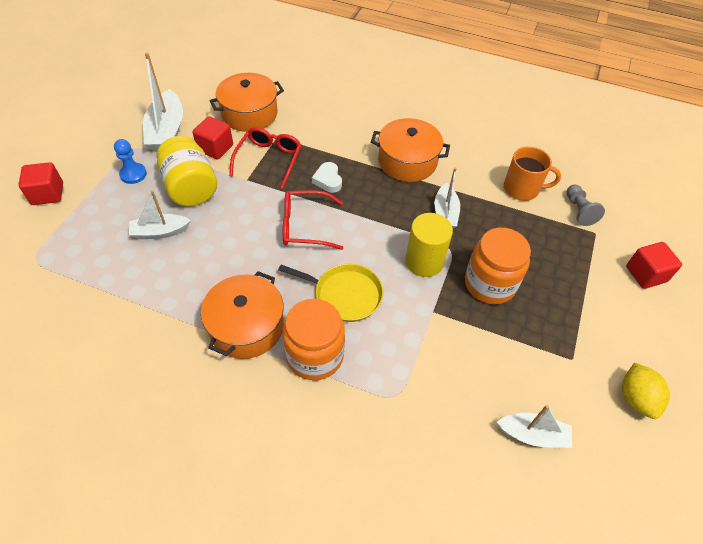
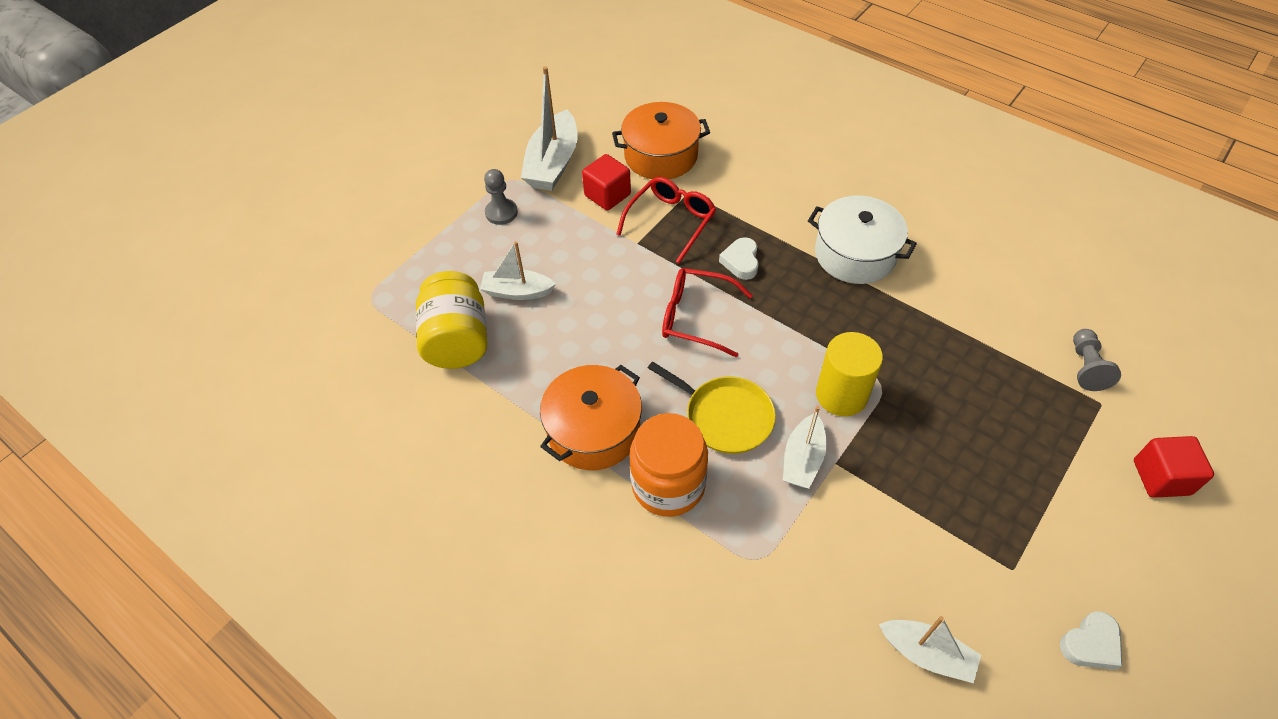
camera: 20 degrees right, 0 degrees up
red cube [18,162,63,205] -> none
blue pawn [114,139,147,184] -> grey pawn [484,169,518,225]
yellow jar [157,136,217,206] -> yellow jar moved to [416,271,487,369]
orange pot [371,118,450,182] -> white pot [808,196,917,284]
white boat [434,168,460,228] -> white boat moved to [783,406,827,489]
orange jar [465,228,531,304] -> none
orange mug [504,146,561,201] -> none
yellow lemon [622,362,670,419] -> white heart [1060,611,1122,670]

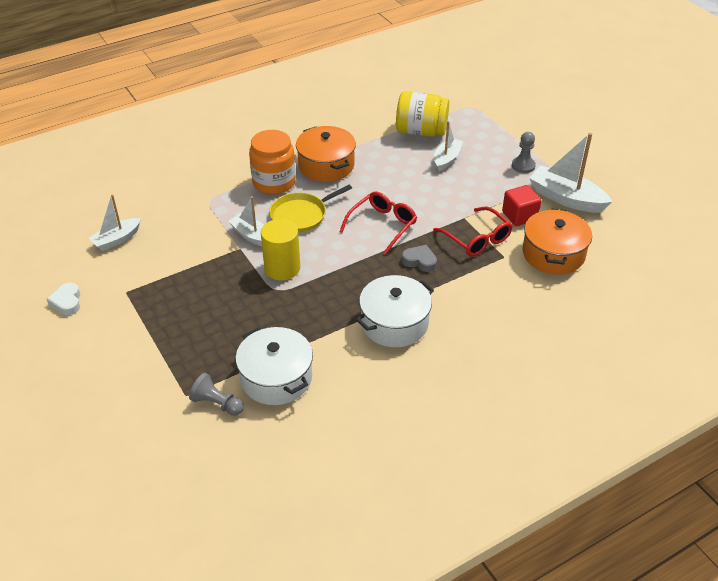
camera: 110 degrees right, 10 degrees down
white heart [719,237,759,280] -> grey heart [402,245,437,272]
red cube [1134,436,1214,498] -> none
none -> white pot [236,327,313,405]

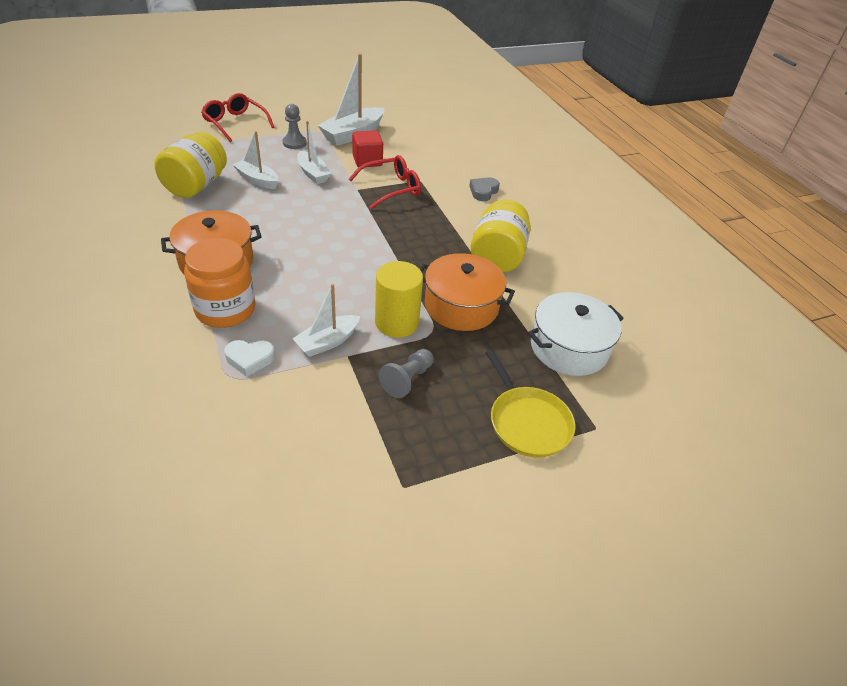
camera: 85 degrees left, 0 degrees up
white heart [47,283,80,315] -> white heart moved to [224,340,275,377]
white boat [89,194,141,251] -> white boat moved to [297,121,331,184]
grey pawn [189,373,244,416] -> grey pawn moved to [379,349,434,398]
yellow pan [269,185,352,232] -> yellow pan moved to [486,350,575,458]
red glasses [340,192,417,255] -> red glasses moved to [201,93,274,142]
white pot [356,275,434,347] -> yellow jar [471,199,531,273]
grey heart [402,245,437,272] -> grey heart moved to [469,177,500,201]
orange pot [523,208,592,275] -> orange pot moved to [420,253,515,331]

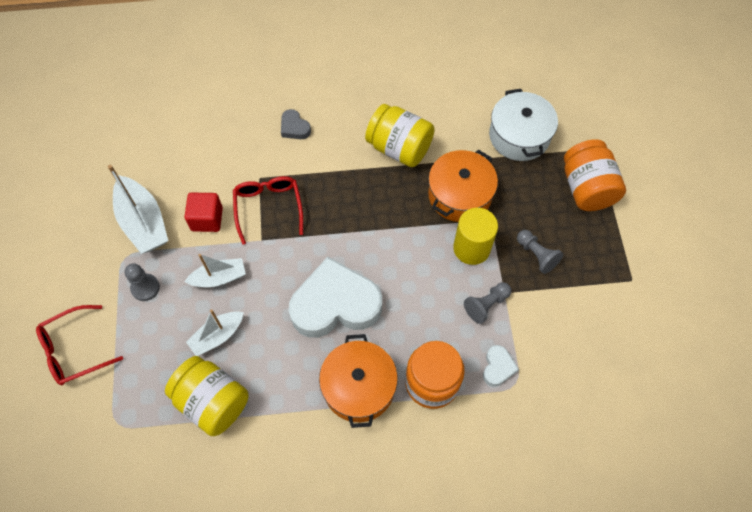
camera: 70 degrees left, 20 degrees up
white boat [292,284,360,357] -> grey pawn [464,282,512,324]
yellow pan [486,350,575,458] -> orange jar [564,139,626,211]
none -> white heart [289,257,382,338]

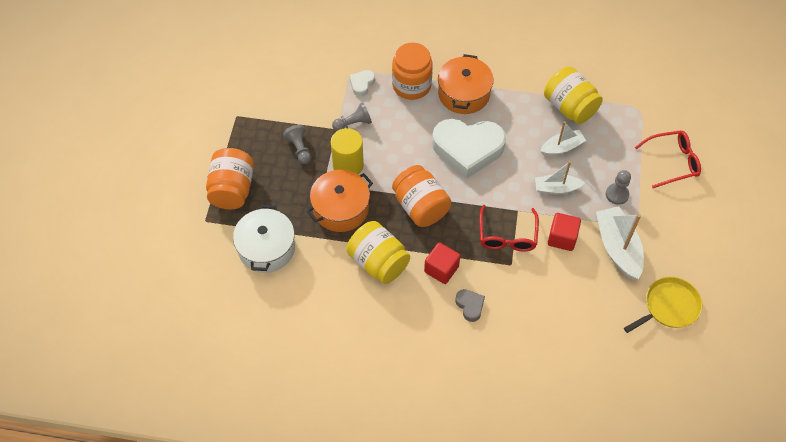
camera: 165 degrees left, 5 degrees down
none -> orange jar [392,165,451,227]
none -> red cube [424,242,460,284]
none -> yellow pan [624,277,703,333]

